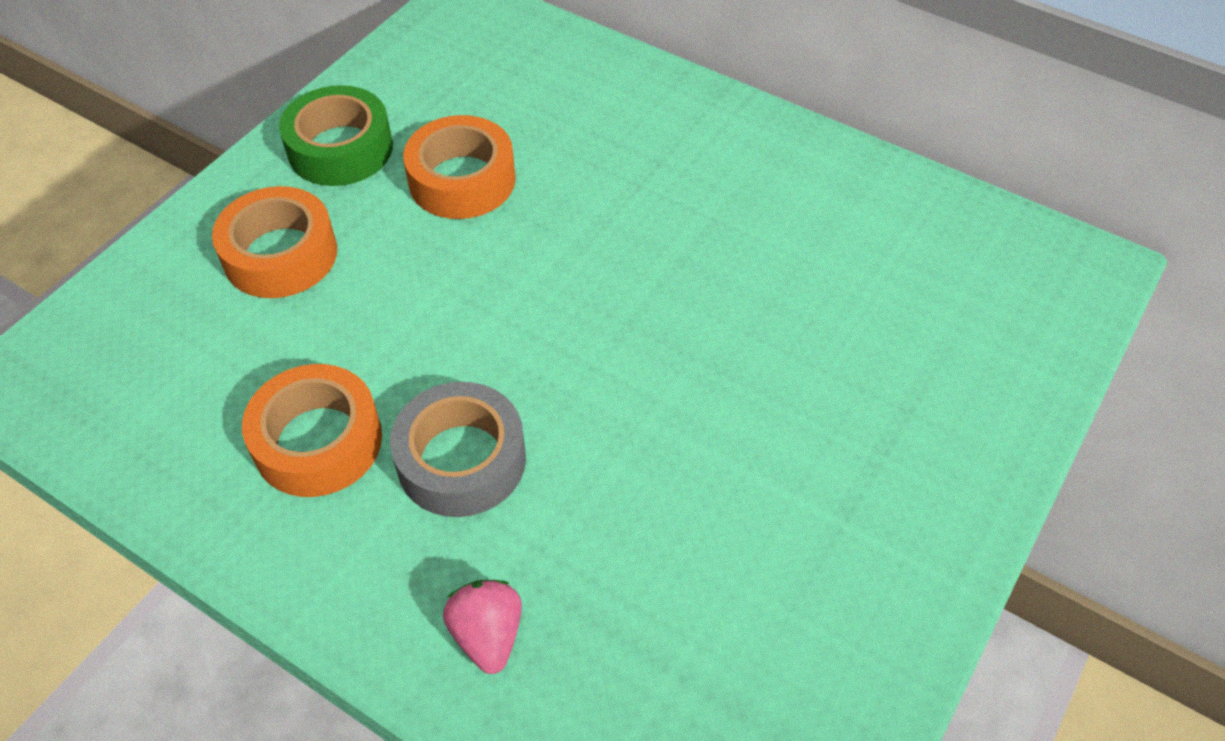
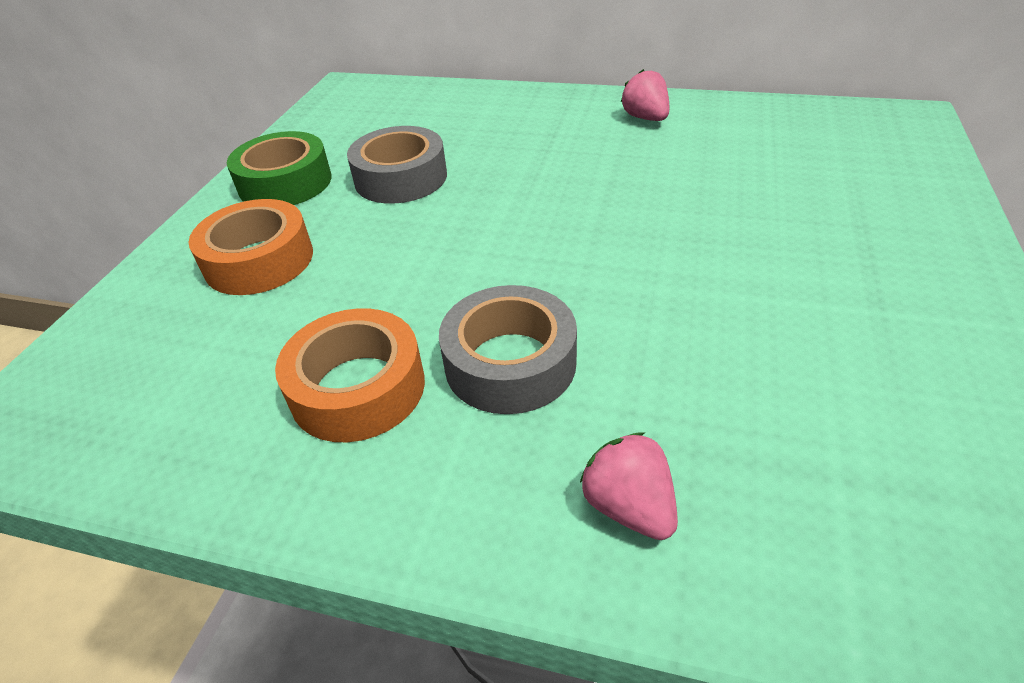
camera: 15 degrees left, 10 degrees down
orange tape [403,115,516,219] -> grey tape [347,126,447,204]
none -> pink strawberry [621,69,669,121]

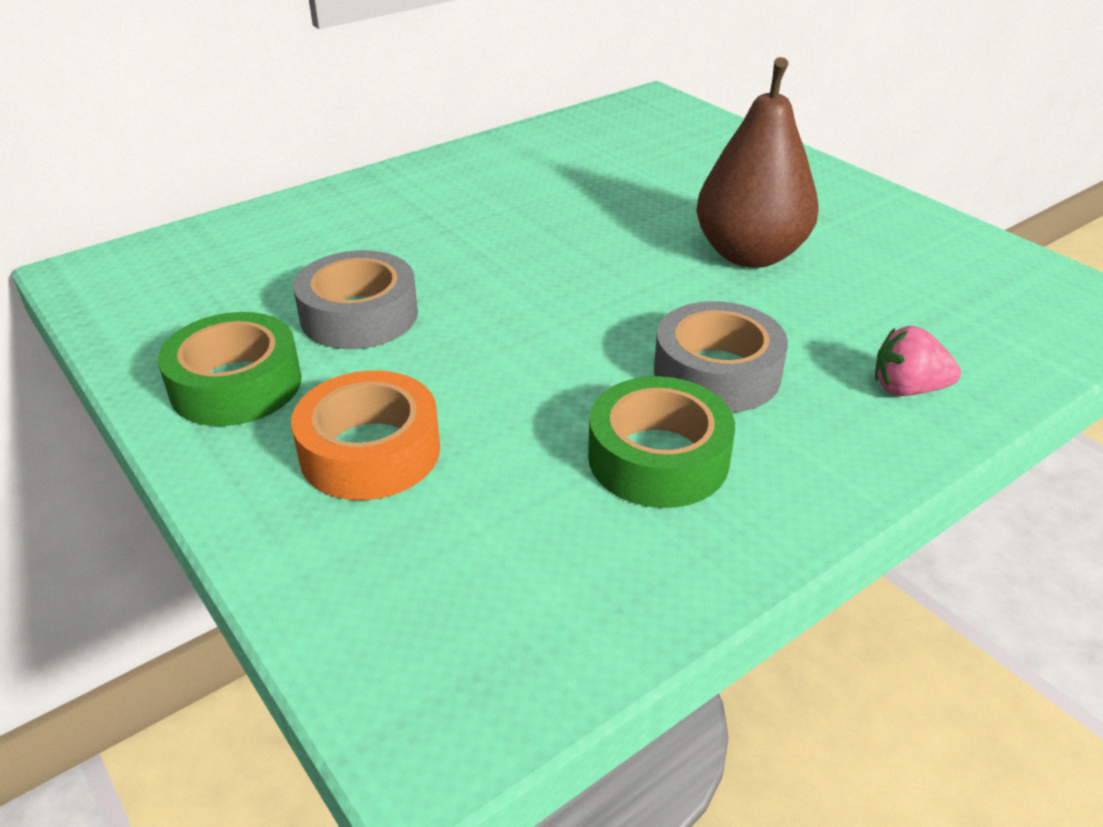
camera: 55 degrees left, 5 degrees down
orange tape [275,308,425,442] -> green tape [588,376,735,508]
pink strawberry [621,69,669,121] -> none
none -> brown pear [696,57,818,268]

